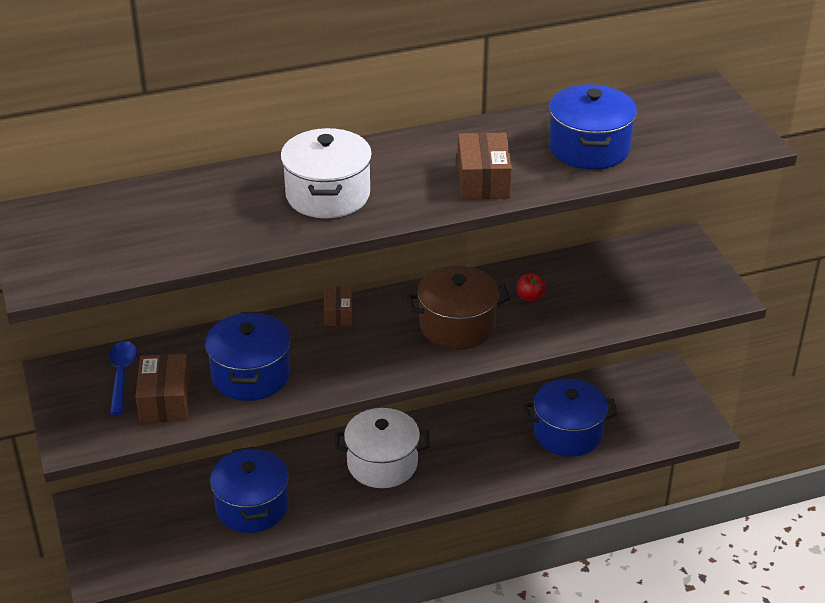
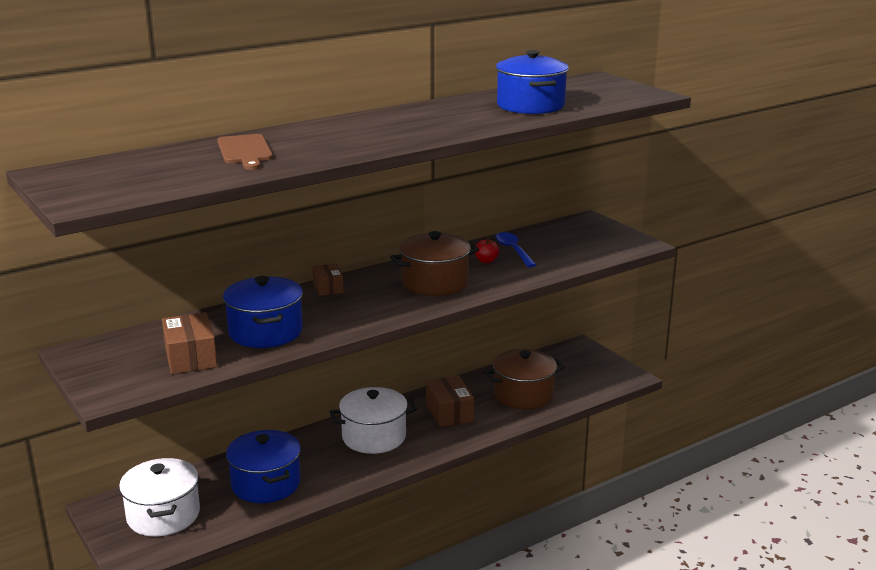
camera: 15 degrees left, 15 degrees down
blue spoon [109,341,137,415] -> blue spoon moved to [495,232,536,267]
white pot [280,128,372,218] -> white pot moved to [119,458,200,536]
brown box [457,132,512,200] -> brown box moved to [426,376,474,427]
blue pot [523,379,618,457] -> brown pot [484,349,564,409]
none -> brown cutting board [217,134,273,170]

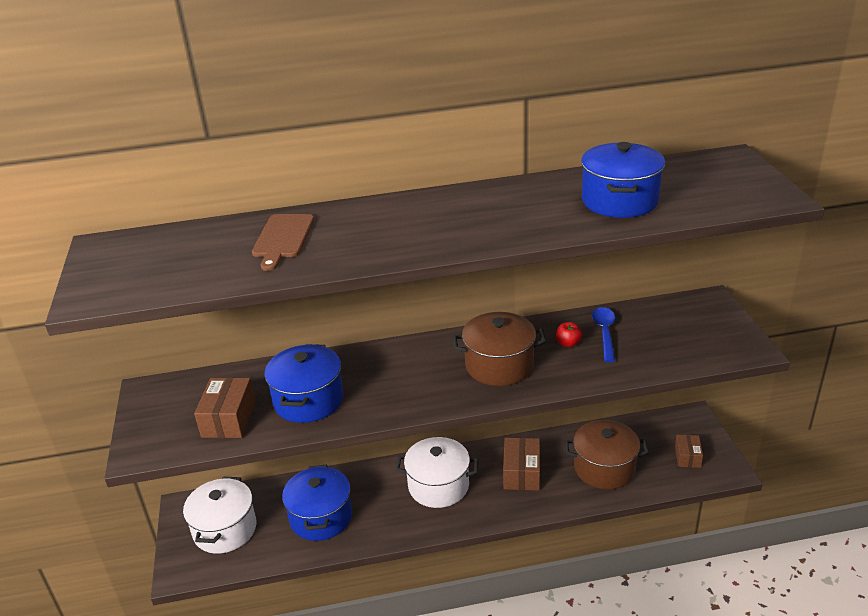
camera: 25 degrees right, 10 degrees up
brown box [312,264,344,296] -> brown box moved to [675,435,703,468]

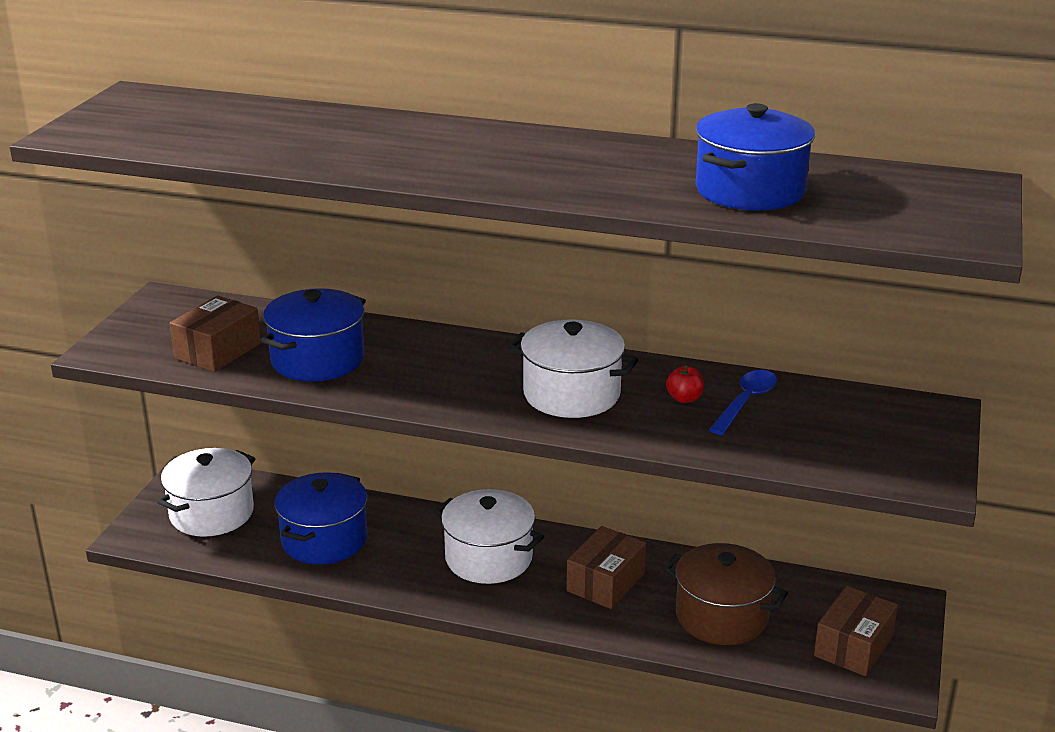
camera: 25 degrees right, 5 degrees down
brown cutting board [252,214,314,271] -> none
brown pot [453,312,546,386] -> white pot [508,319,638,418]
brown box [675,435,703,468] -> brown box [814,586,898,676], size x1.58

